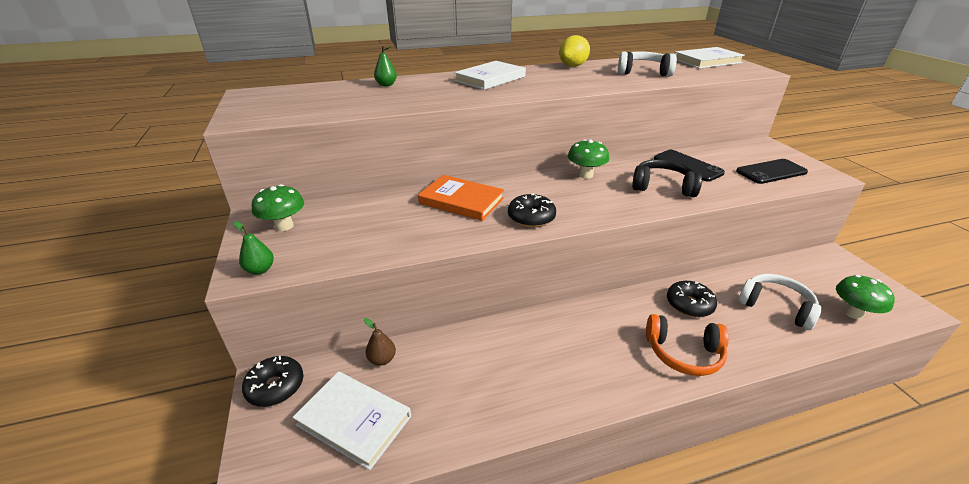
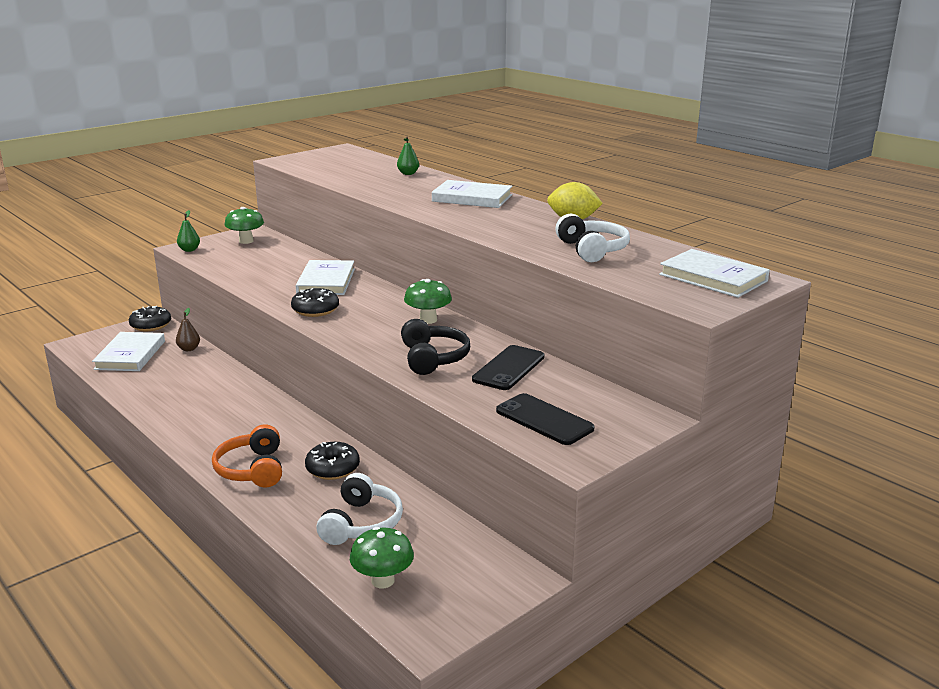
camera: 65 degrees right, 10 degrees down
orange book [418,175,504,221] -> white book [296,260,355,295]

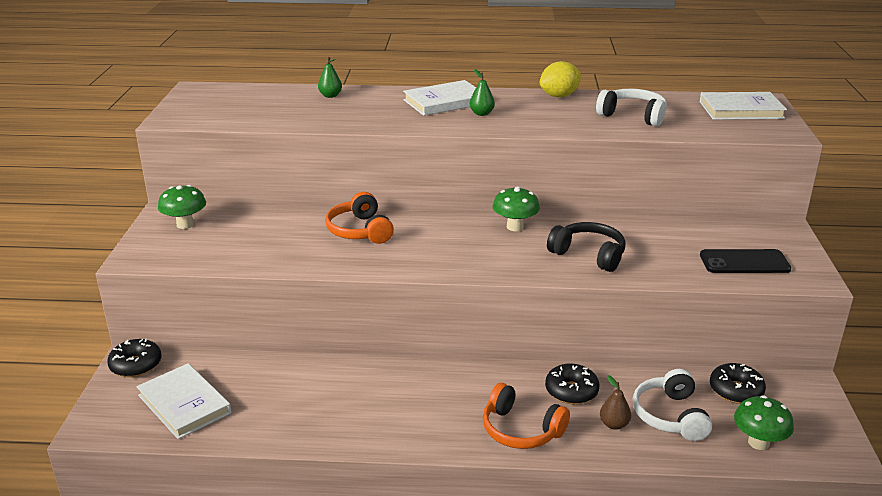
camera: 45 degrees left, 5 degrees up
brown pear [176,308,200,351] -> brown pear moved to [600,375,631,430]
green pear [177,210,200,252] -> green pear moved to [470,69,495,116]
black donut [291,288,339,317] -> black donut moved to [710,363,766,404]
white book [296,260,355,295] -> orange headphones [325,192,394,244]
white headphones [316,473,403,545] -> white headphones turned 150 degrees counterclockwise [633,369,712,441]
black phone [472,345,545,390] -> none

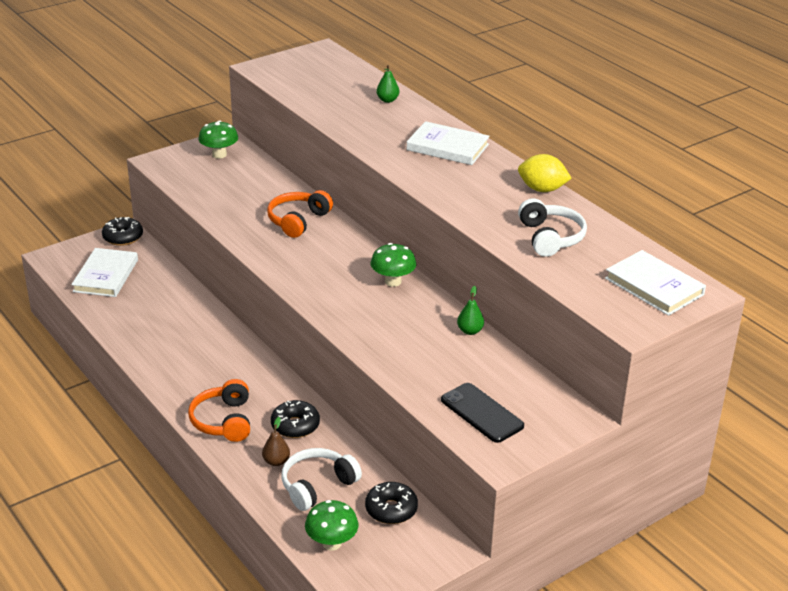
camera: 50 degrees right, 5 degrees up
green pear [470,69,495,116] -> green pear moved to [457,286,484,335]
black headphones [547,222,626,272] -> none

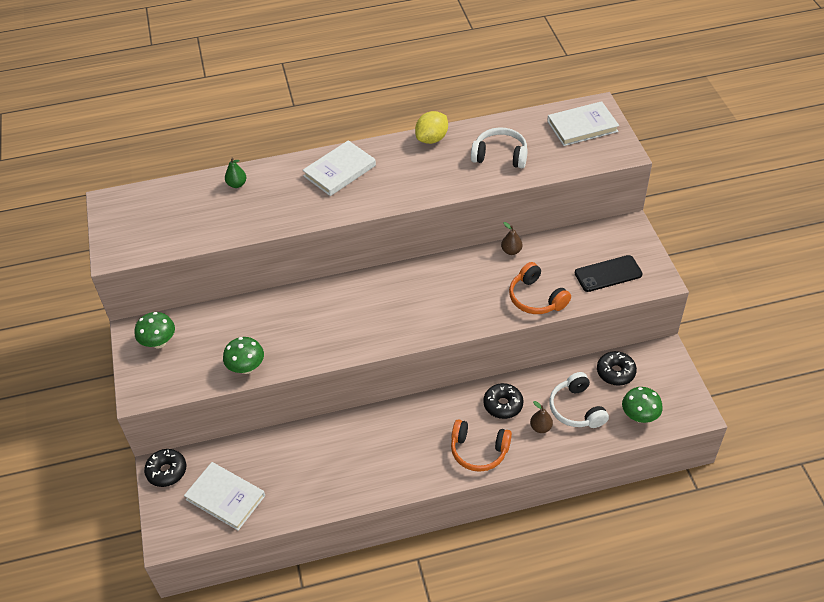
camera: 65 degrees left, 15 degrees up
orange headphones [267,190,333,238] -> orange headphones moved to [509,262,571,314]
green mushroom [371,243,416,287] -> green mushroom moved to [223,337,264,374]
green pear [457,286,484,335] -> brown pear [501,222,522,255]

